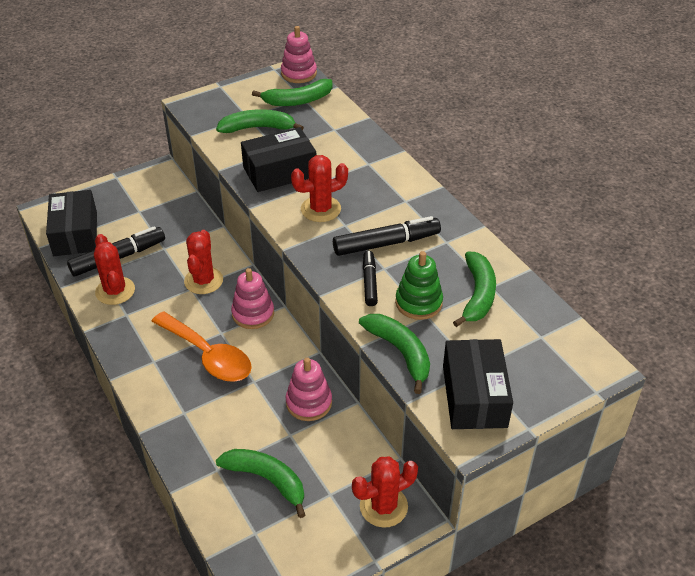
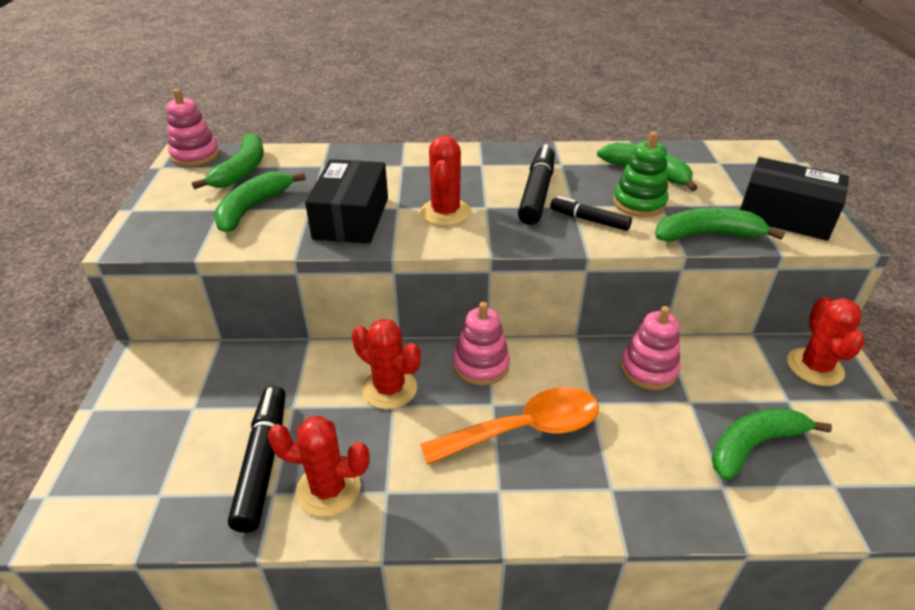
camera: 60 degrees left, 5 degrees down
black box [46,190,97,256] -> none

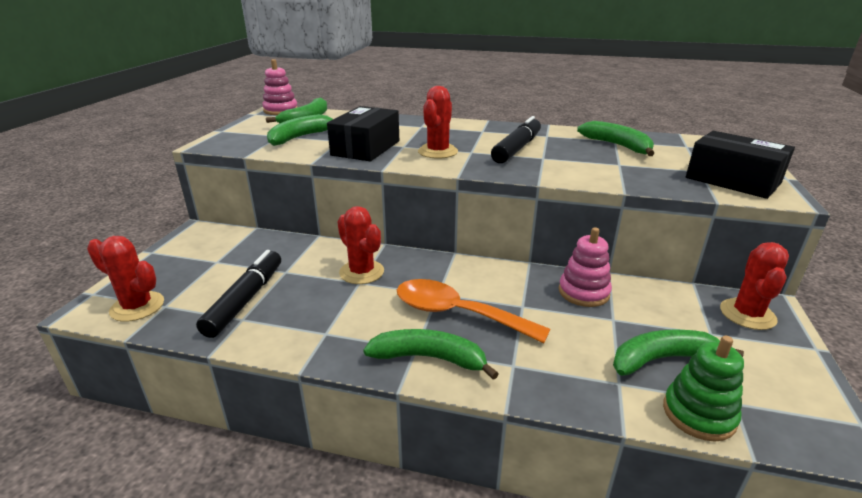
camera: 15 degrees right, 10 degrees down
red cactus [267,416,370,517] -> red cactus moved to [87,236,164,322]
orange spoon [420,387,599,465] -> orange spoon turned 150 degrees counterclockwise [397,279,550,343]
pink stacking toy [453,302,510,386] -> none
black marker [550,196,632,231] -> none
green stacking toy [613,131,668,217] -> green stacking toy moved to [663,336,744,441]
green banana [655,208,785,242] -> green banana moved to [363,329,499,380]

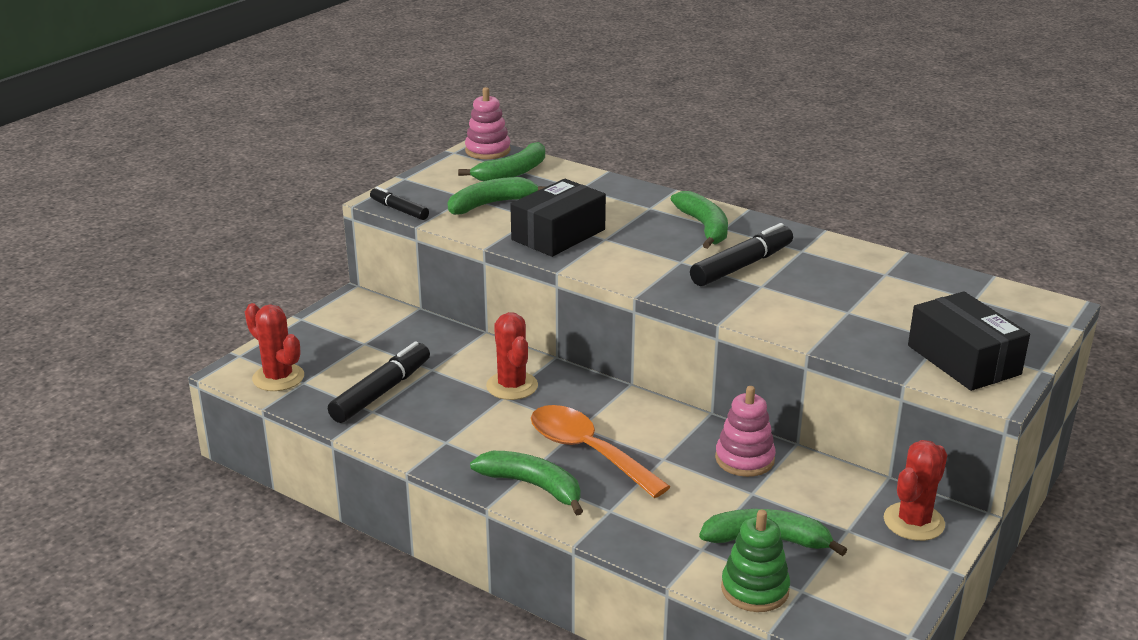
camera: 20 degrees right, 0 degrees up
red cactus [418,86,458,159] -> none
green banana [577,121,654,156] -> green banana moved to [671,191,728,249]
none -> black marker [370,187,429,220]

